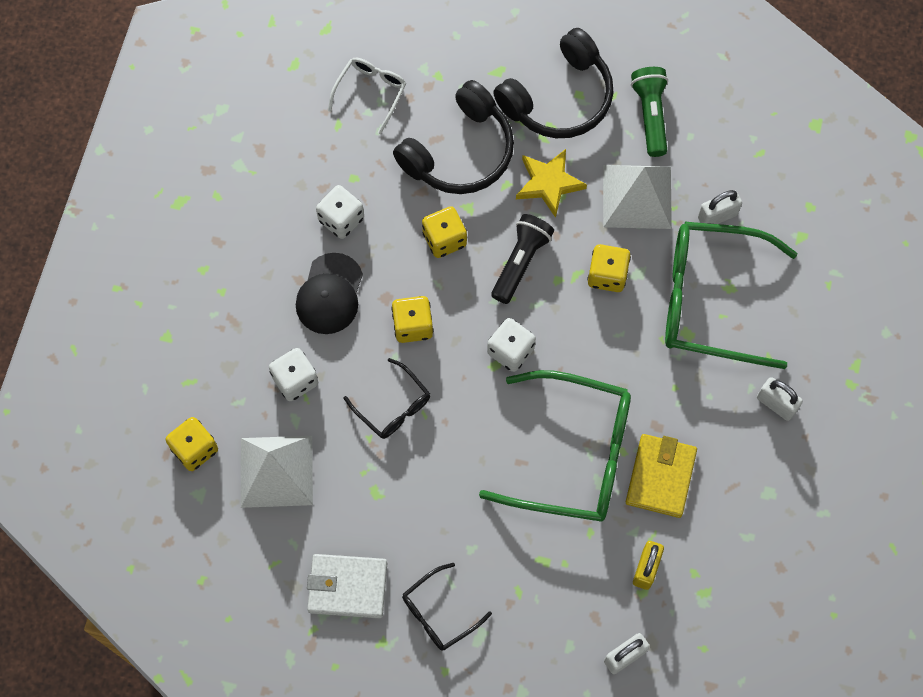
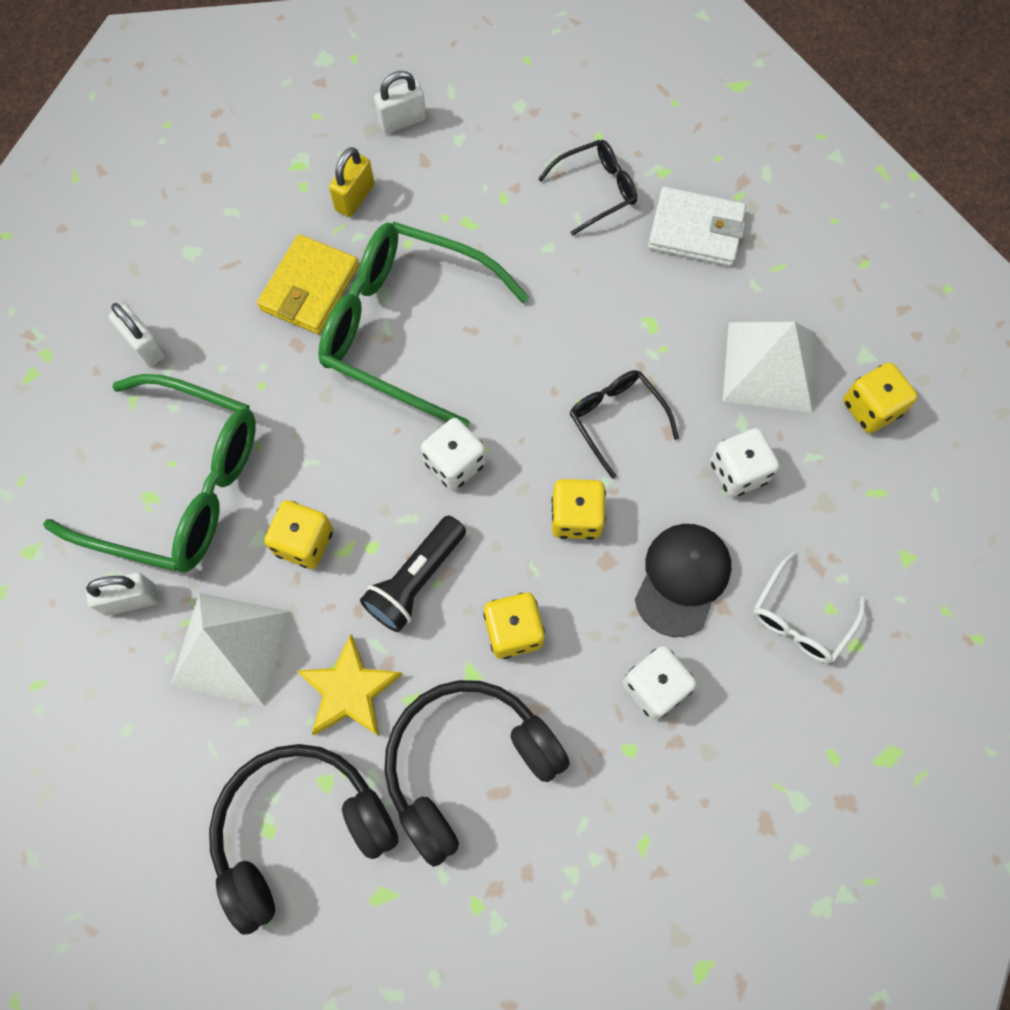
camera: 170 degrees left, 0 degrees up
white glasses [328,58,406,134] -> white glasses moved to [753,552,865,663]
green flashlight [631,67,668,157] -> none

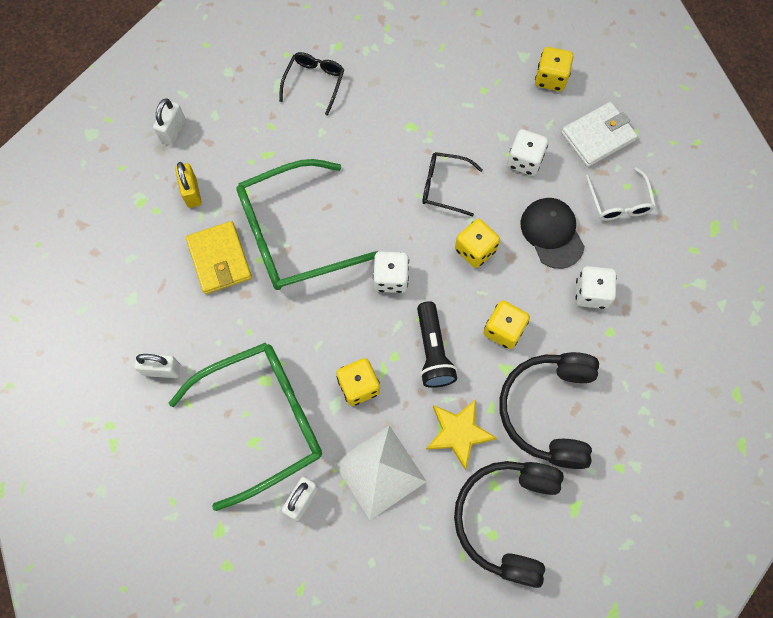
camera: 45 degrees left, 0 degrees up
white wallet [648,187,746,267] -> white wallet moved to [561,102,638,167]
white pyramid [723,322,816,413] -> none

